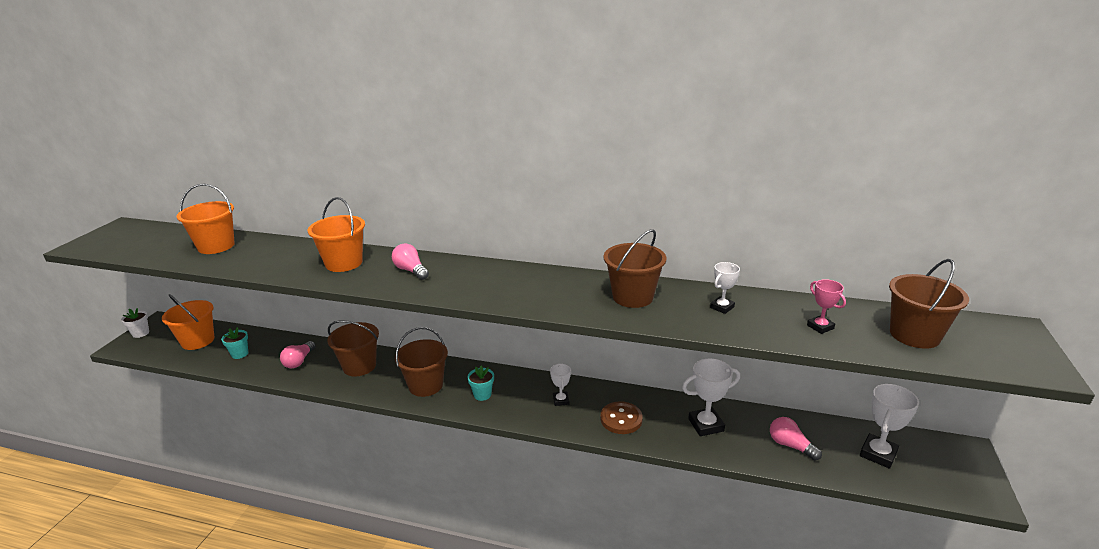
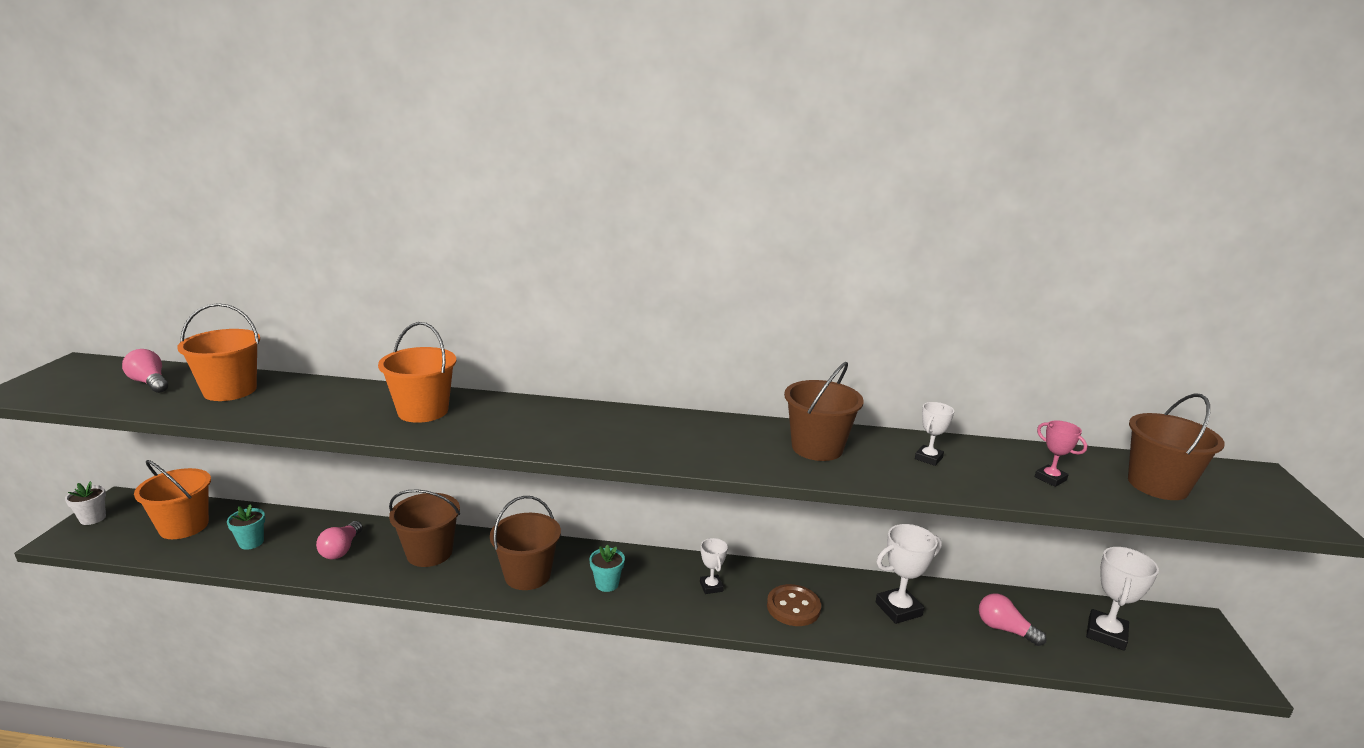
camera: 10 degrees left, 5 degrees down
pink light bulb [392,244,429,280] -> pink light bulb moved to [122,349,168,393]

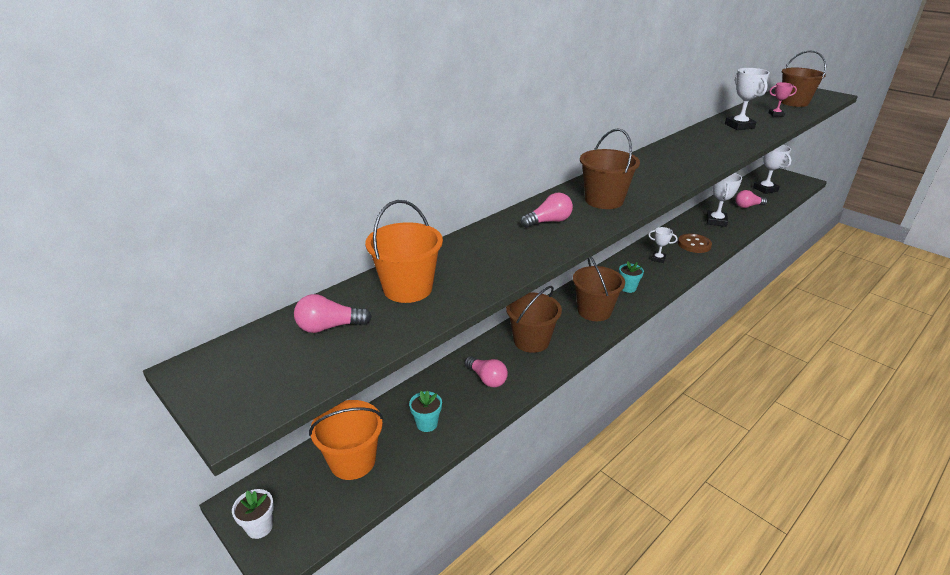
camera: 50 degrees left, 10 degrees up
orange bucket [378,322,456,423] -> pink light bulb [521,193,573,228]
brown bucket [784,362,864,461] -> brown bucket moved to [580,128,640,209]
white trophy [915,402,954,466] -> white trophy [725,68,770,130], size x1.70

